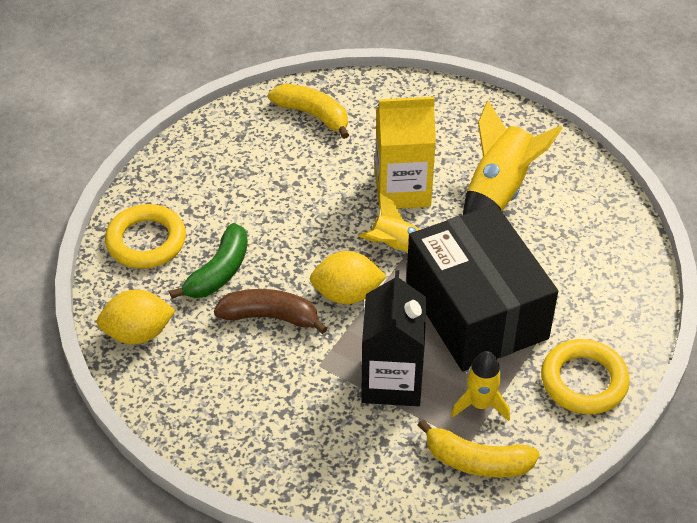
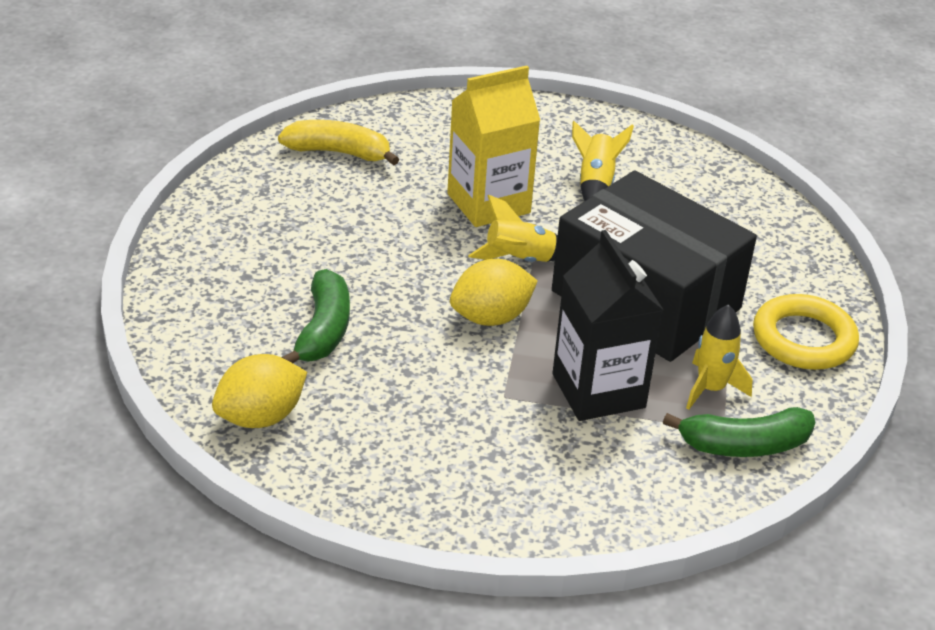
camera: 25 degrees left, 10 degrees down
yellow ring [105,204,186,269] -> none
brown banana [214,289,327,334] -> none
yellow banana [418,419,540,478] -> green banana [663,407,815,457]
yellow rocket [463,100,563,215] -> yellow rocket [572,121,634,201], size x0.61

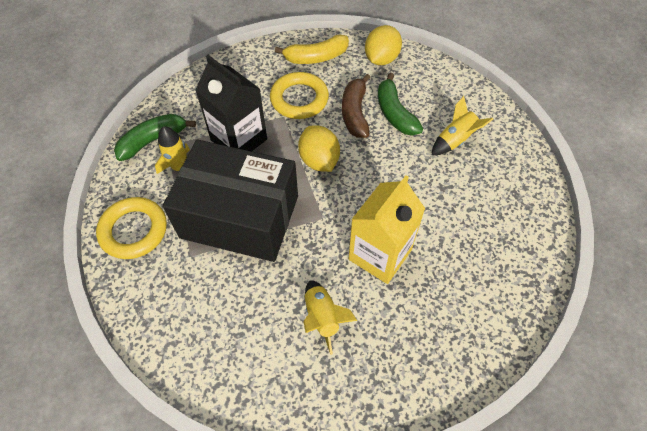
camera: 155 degrees right, 20 degrees up
yellow banana [278,120,399,166] -> yellow banana moved to [275,34,349,64]
yellow lemon [450,259,538,326] -> yellow lemon turned 60 degrees counterclockwise [298,125,340,172]
yellow rocket [468,195,558,262] -> yellow rocket moved to [432,96,493,155]
none -> yellow ring [270,72,329,119]
none -> brown banana [342,74,371,138]

